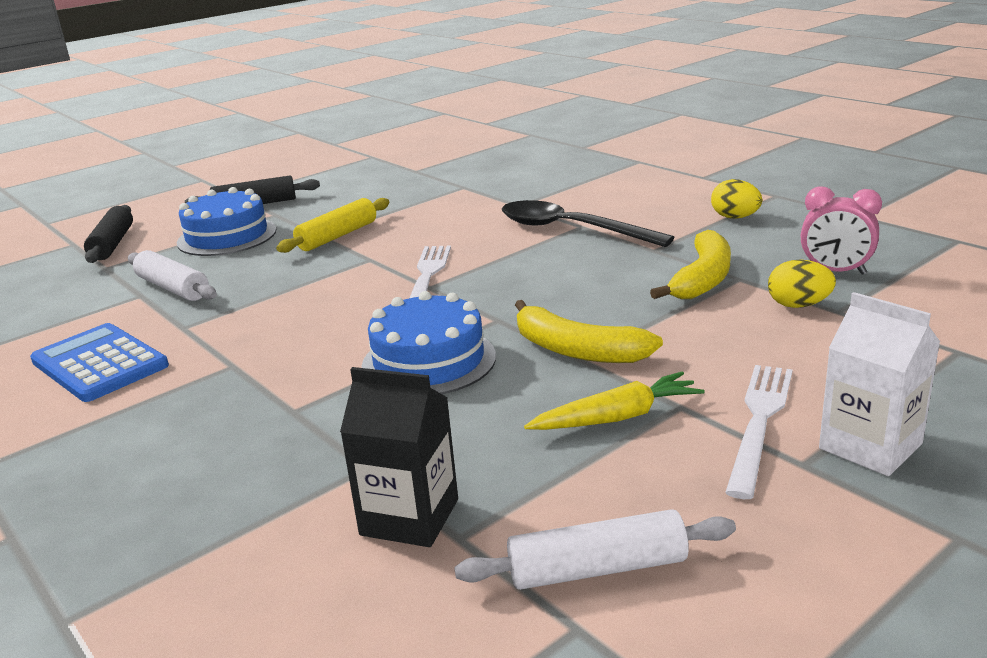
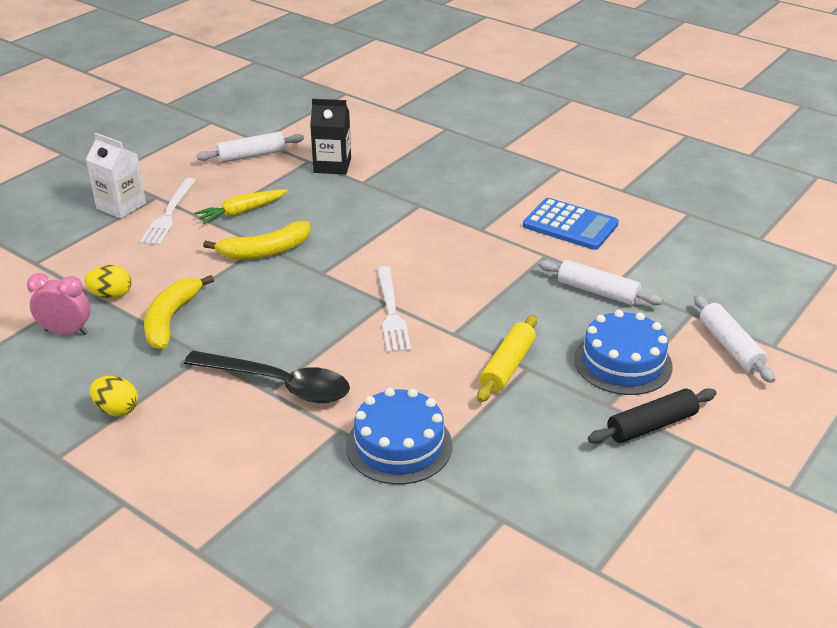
camera: 165 degrees right, 10 degrees up
black rolling pin [84,205,133,263] -> white rolling pin [694,295,775,383]
blue cake [362,291,496,394] -> blue cake moved to [346,388,452,485]
yellow banana [515,300,663,363] -> yellow banana turned 135 degrees clockwise [203,221,310,260]

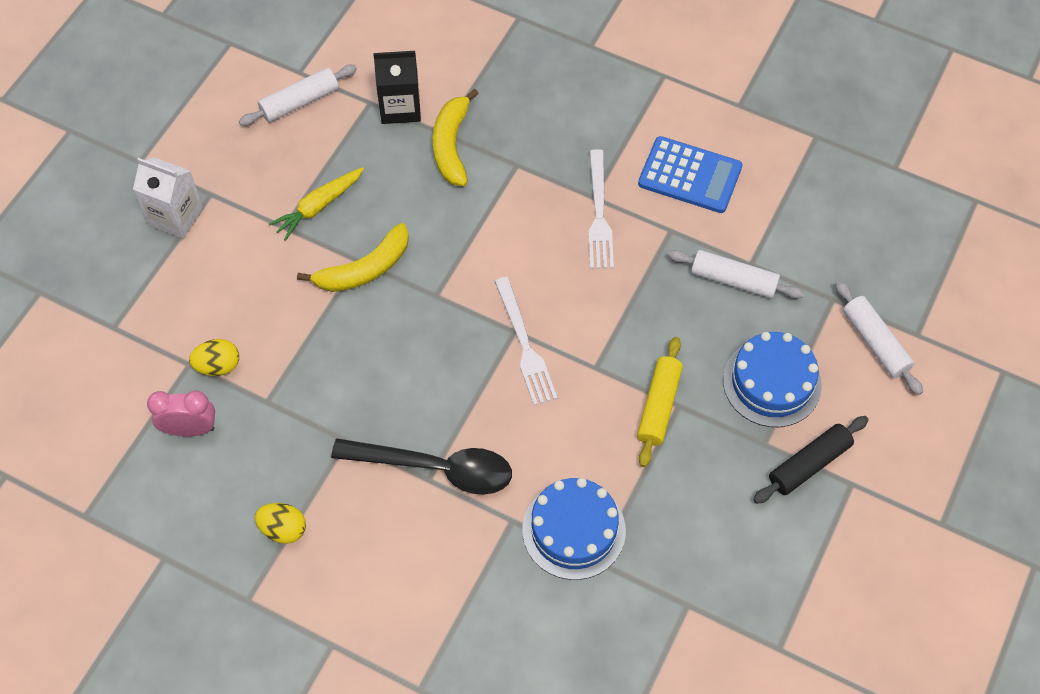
camera: 10 degrees left, 25 degrees up
white fork [140,178,196,245] -> white fork moved to [588,149,614,269]
yellow banana [144,275,214,349] -> yellow banana moved to [433,89,479,186]

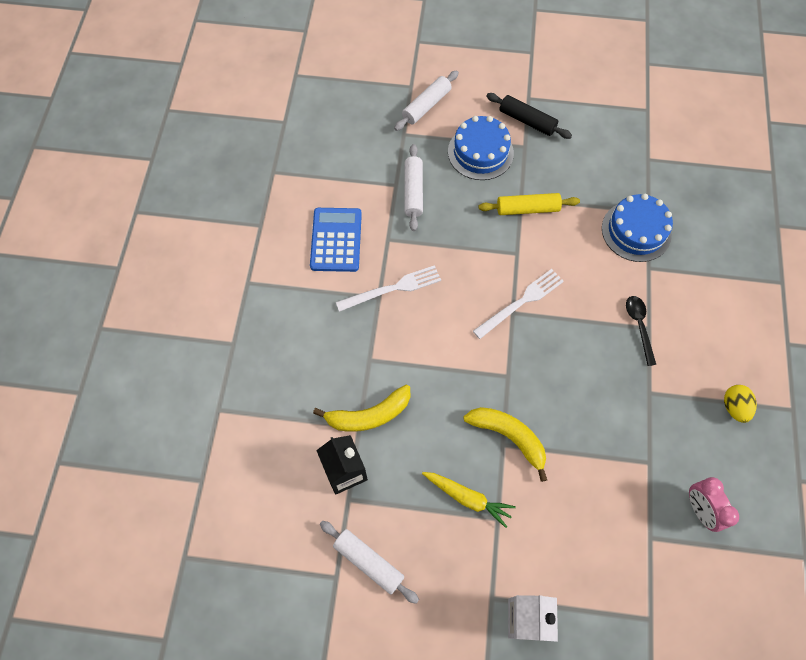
camera: 110 degrees left, 5 degrees up
yellow egg [189,339,239,376] -> none
black spoon [331,438,512,495] -> black spoon [626,296,656,366], size x0.56

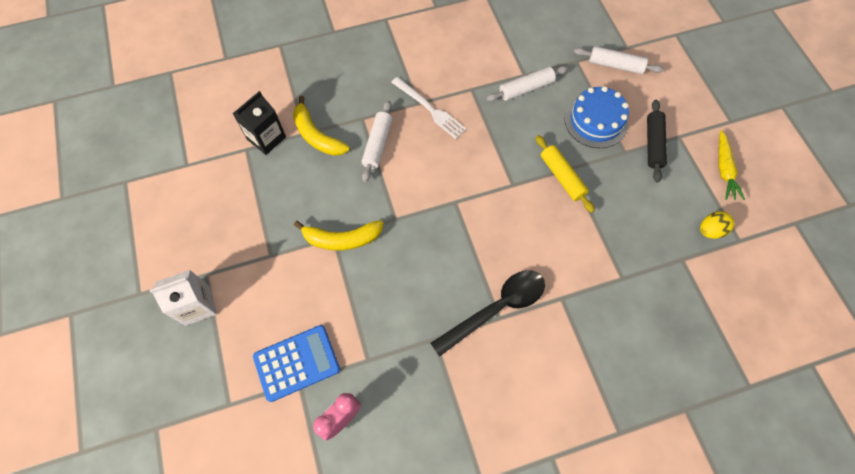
camera: 65 degrees right, 0 degrees up
blue calculator [310,208,362,272] -> blue calculator moved to [253,325,340,402]
white rolling pin [320,521,419,604] -> white rolling pin moved to [362,100,392,182]
yellow carrot [422,472,516,528] -> yellow carrot moved to [719,130,745,200]
yellow banana [463,407,547,482] -> yellow banana turned 75 degrees clockwise [294,220,384,251]
white fork [473,269,564,339] -> none
blue cake [602,194,673,262] -> none
black spoon [626,296,656,366] -> black spoon [431,270,545,357], size x1.78
yellow egg [724,385,757,423] -> yellow egg moved to [700,211,734,239]

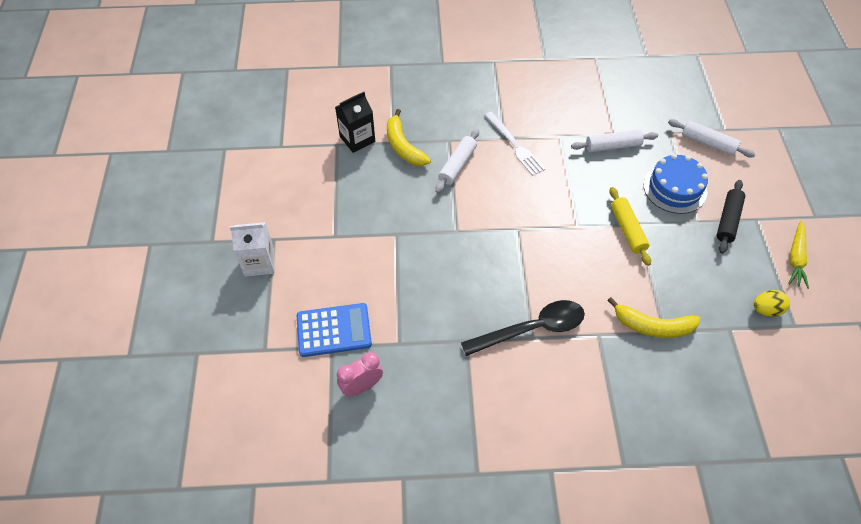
camera: 15 degrees right, 10 degrees down
yellow banana [294,220,384,251] -> yellow banana moved to [607,297,700,338]

